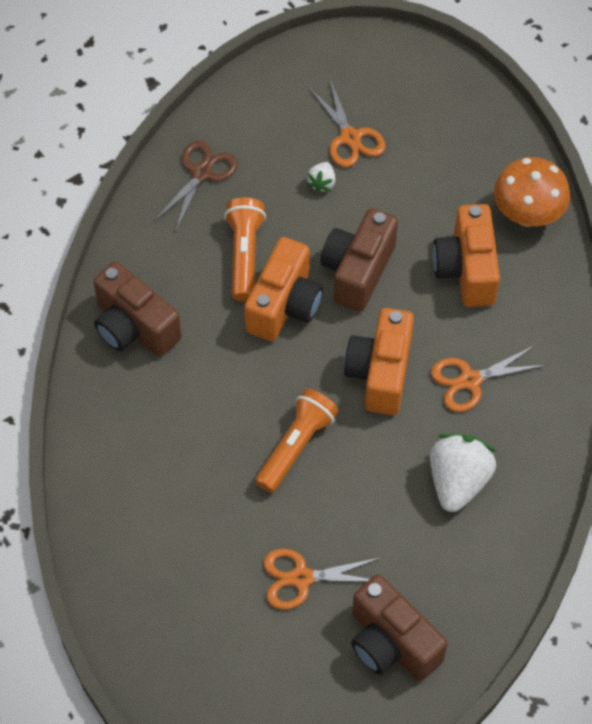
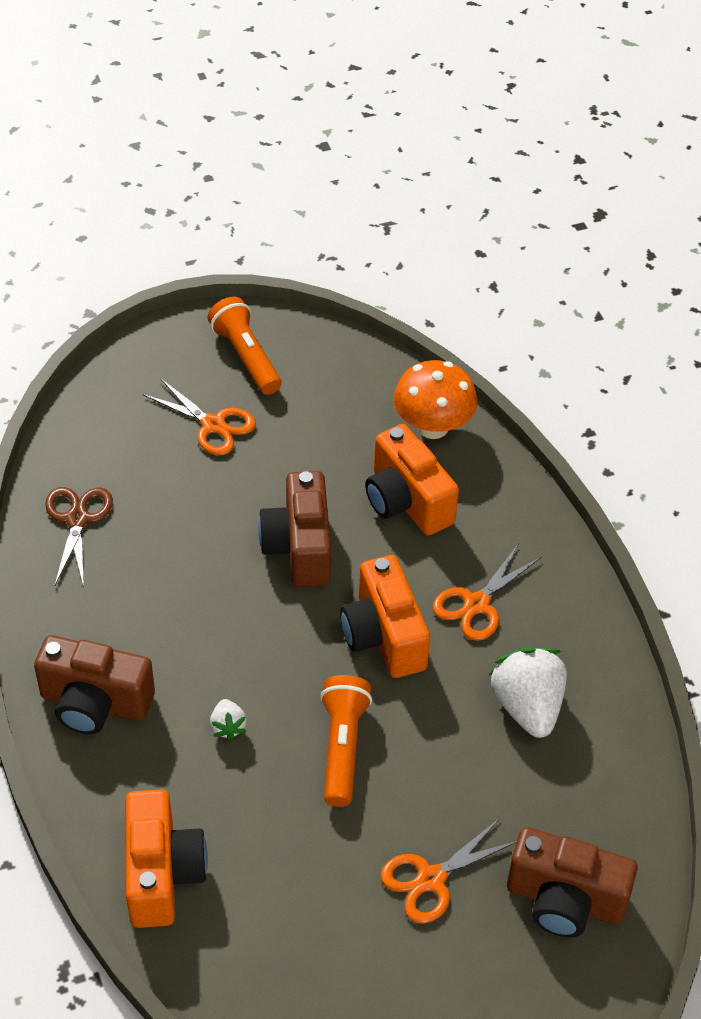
camera: 30 degrees left, 10 degrees down
orange flashlight [224,197,266,302] -> orange flashlight moved to [207,297,281,395]
orange camera [244,237,323,342] -> orange camera moved to [125,789,208,928]
white strawberry [306,162,335,193] -> white strawberry moved to [210,699,247,741]

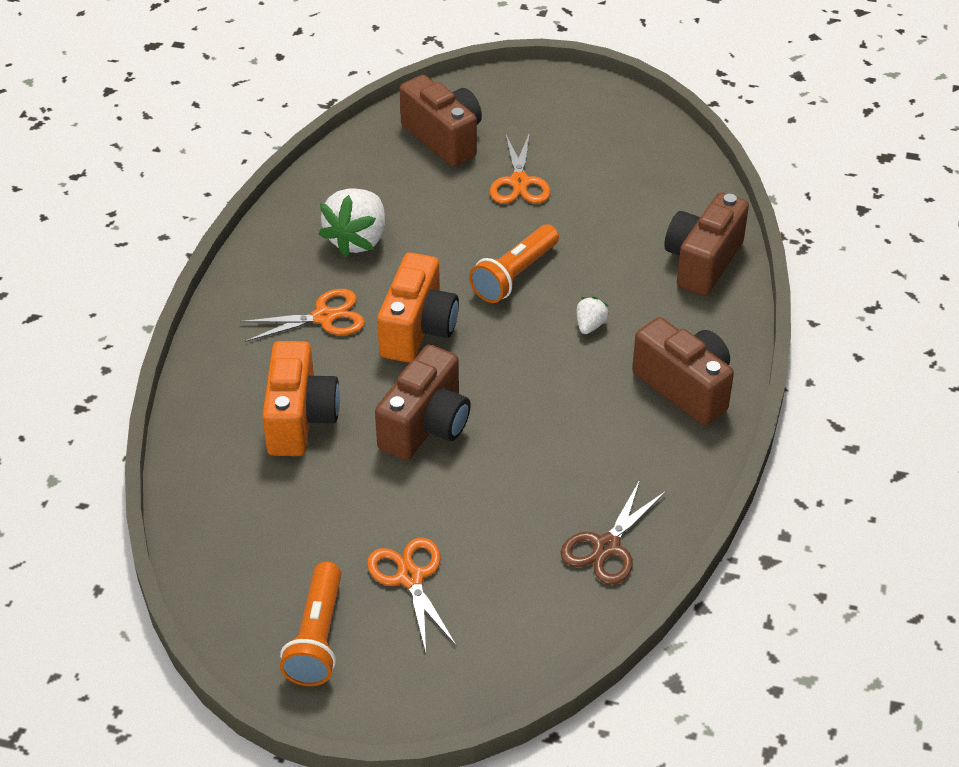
camera: 145 degrees left, 5 degrees down
orange camera [125,789,208,928] -> brown camera [664,192,749,296]
orange scissors [380,818,517,924] -> orange scissors turned 90 degrees clockwise [490,132,550,204]
orange mushroom [394,360,478,439] -> none

